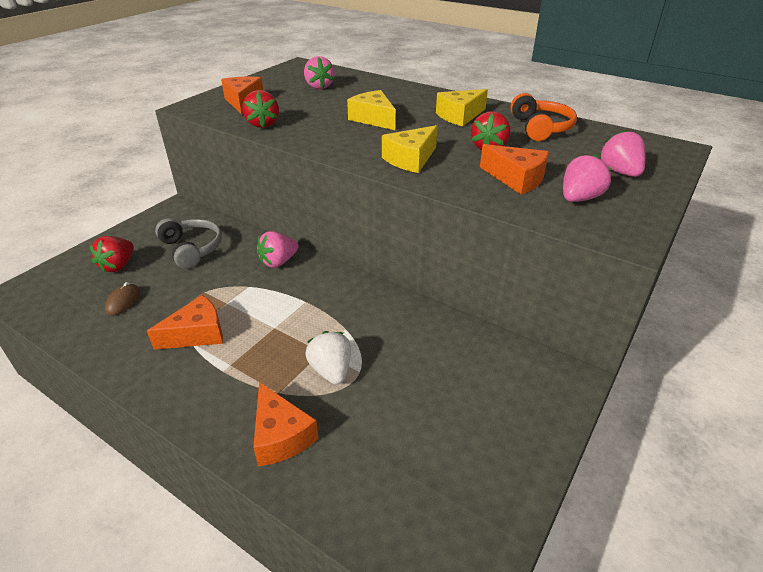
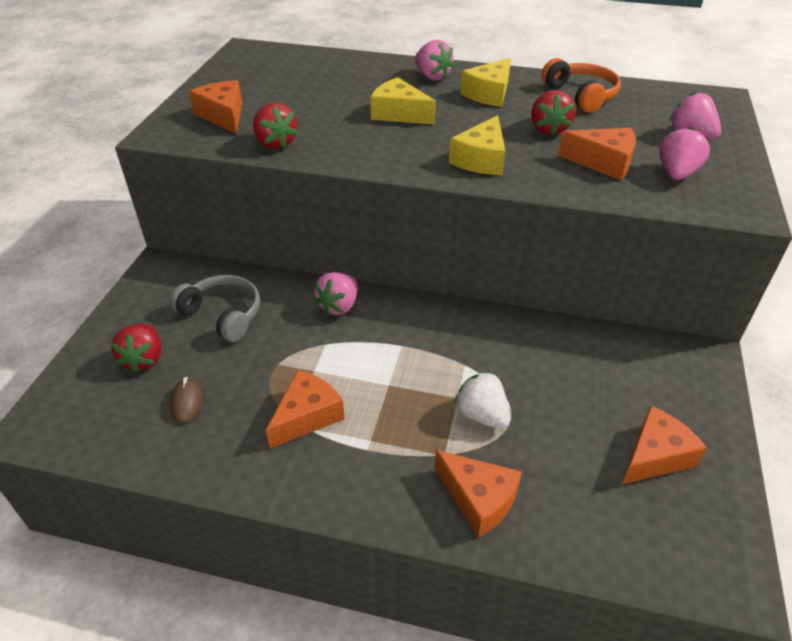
camera: 20 degrees left, 5 degrees up
pink strawberry [304,56,335,89] -> pink strawberry moved to [415,40,455,81]
none -> orange cheese [621,406,707,485]

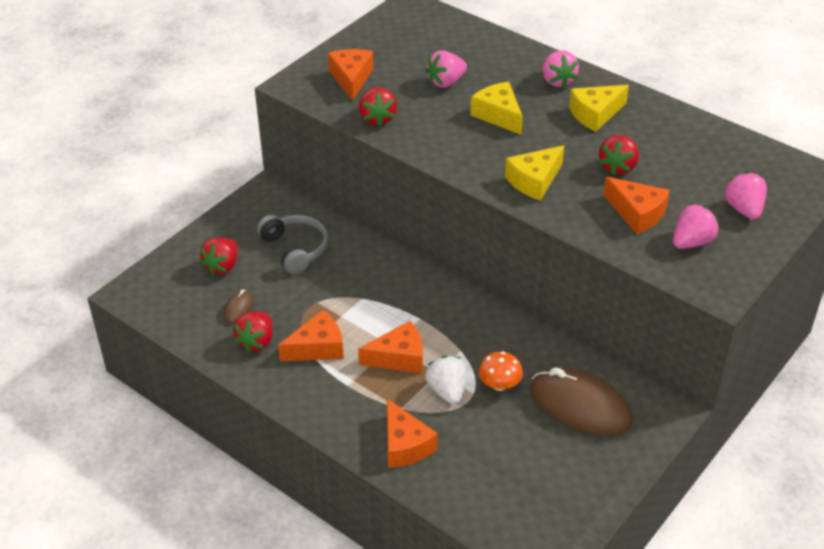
camera: 25 degrees right, 0 degrees up
pink strawberry [314,272,358,315] -> pink strawberry moved to [425,50,467,88]
orange headphones [542,58,621,113] -> none
orange cheese [621,406,707,485] -> orange cheese moved to [358,321,423,373]
none -> red strawberry [233,312,273,352]
none -> orange mushroom [478,351,523,391]
none -> brown mouse [530,367,633,435]

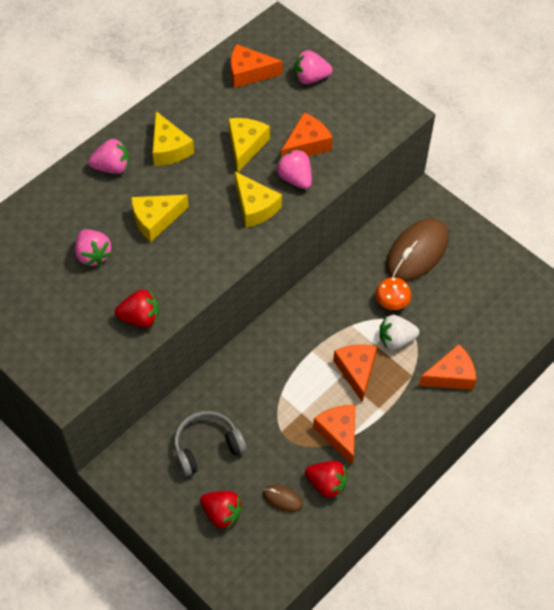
camera: 85 degrees left, 15 degrees up
orange cheese [328,49,373,101] -> orange cheese moved to [231,44,282,88]
red strawberry [599,135,639,175] -> yellow cheese [229,118,270,173]
pink strawberry [673,204,719,249] -> pink strawberry moved to [276,149,312,189]

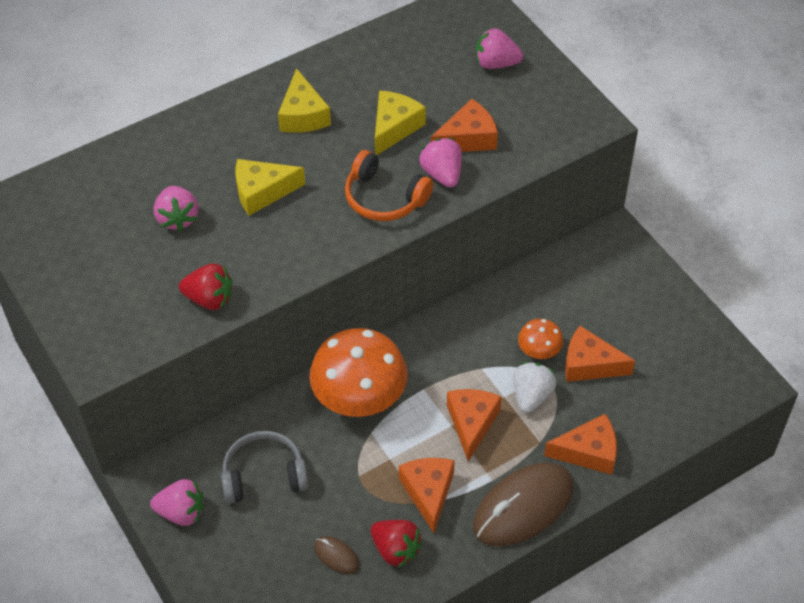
camera: 15 degrees right, 5 degrees down
pink strawberry [88,138,129,174] -> pink strawberry moved to [150,479,204,526]
red strawberry [200,491,243,530] -> none
orange cheese [231,44,282,88] -> orange cheese moved to [565,326,635,382]
yellow cheese [235,172,282,228] -> orange headphones [345,150,433,221]
white strawberry [380,315,419,349] -> white strawberry turned 105 degrees clockwise [513,362,557,413]
brown mouse [386,218,449,282] -> brown mouse moved to [473,463,574,546]
none -> orange mushroom [309,328,408,417]

